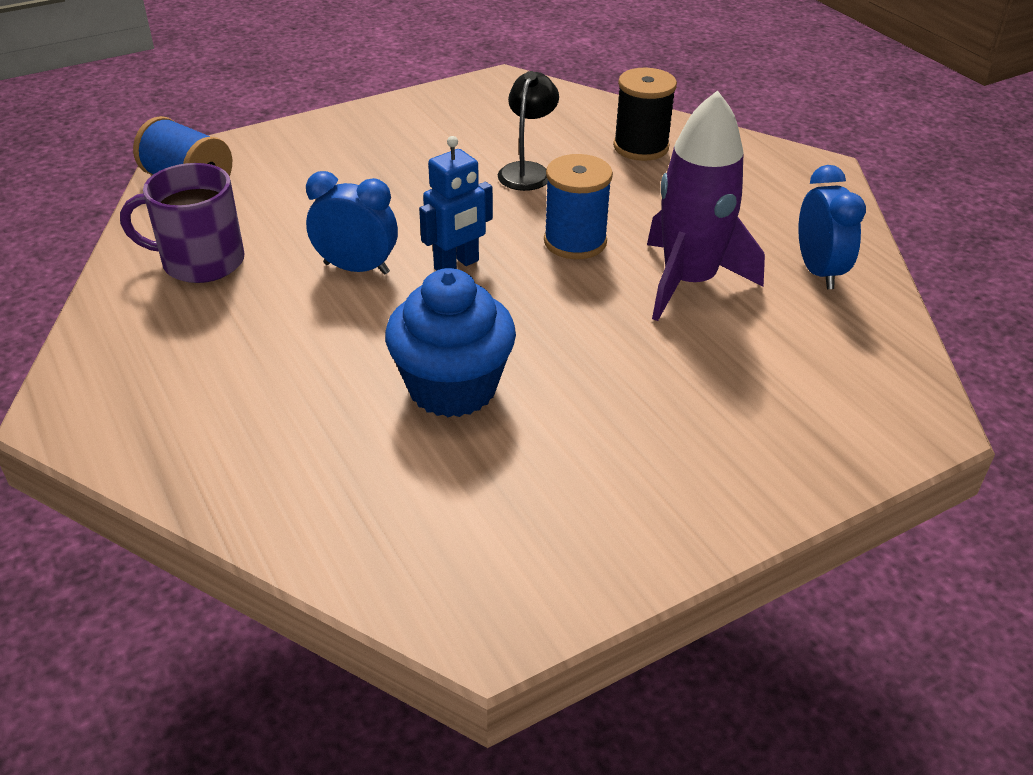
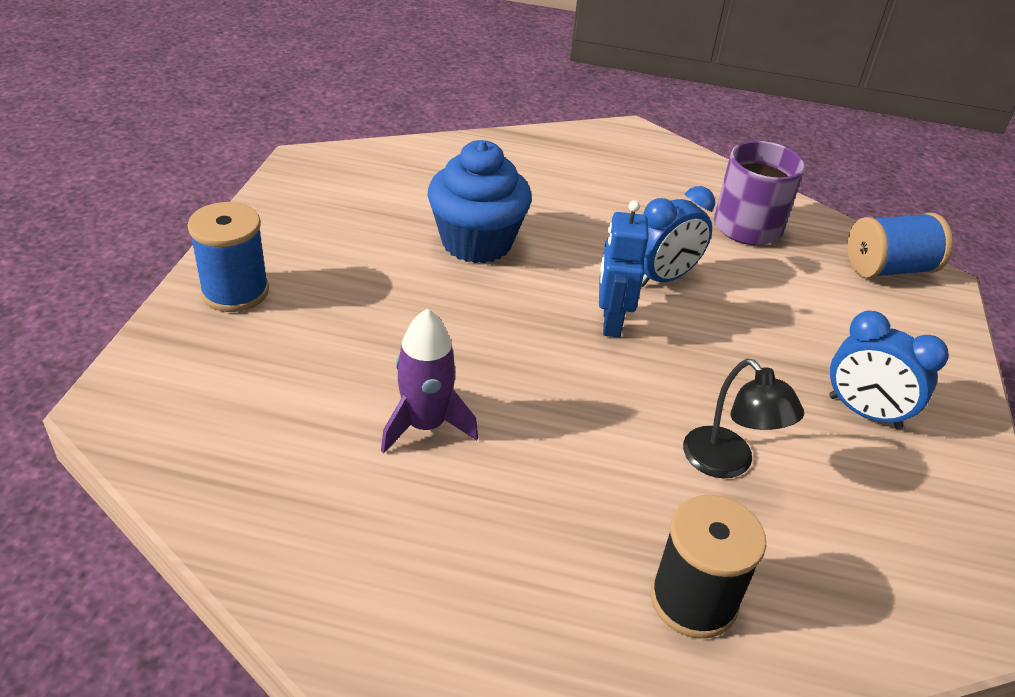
camera: 130 degrees right, 0 degrees up
blue spool [544,154,613,259] -> blue spool moved to [187,202,269,312]
purple rocket [647,90,765,321] -> purple rocket [381,309,478,453], size x0.65
blue clock [798,165,866,289] -> blue clock moved to [829,311,949,429]

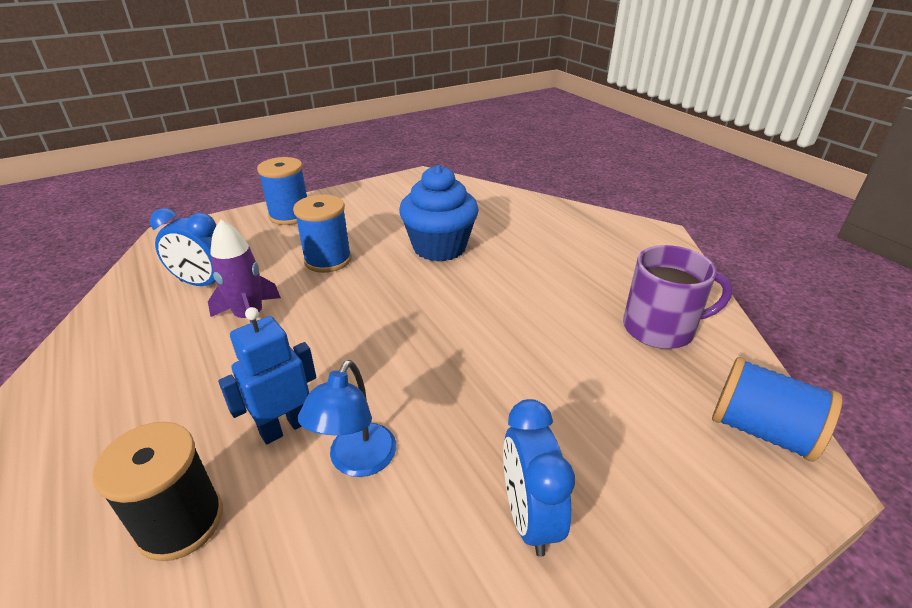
camera: 50 degrees right, 5 degrees down
blue robot [599,200,649,337] -> blue robot moved to [218,307,317,444]
blue clock [641,186,715,287] -> blue clock moved to [150,208,216,286]
black lamp [683,359,804,478] -> blue lamp [298,360,396,477]
none -> blue spool [293,195,352,273]

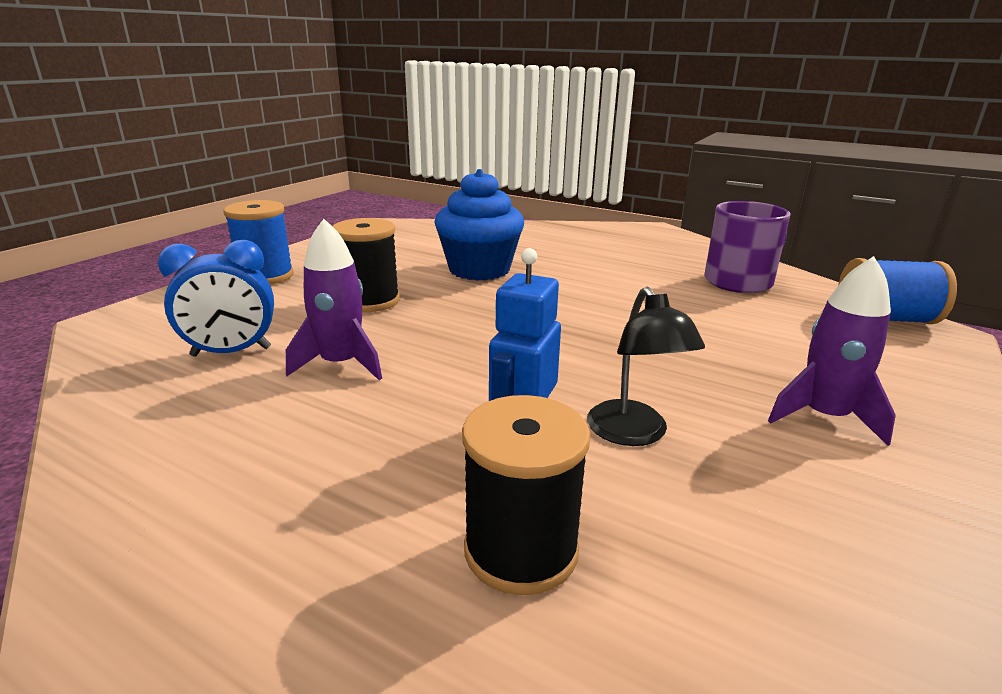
camera: 30 degrees left, 10 degrees down
blue spool [293,195,352,273] -> black spool [332,218,400,312]
blue lamp [298,360,396,477] -> black lamp [587,287,705,446]
blue clock [503,399,575,557] -> purple rocket [768,256,896,446]

